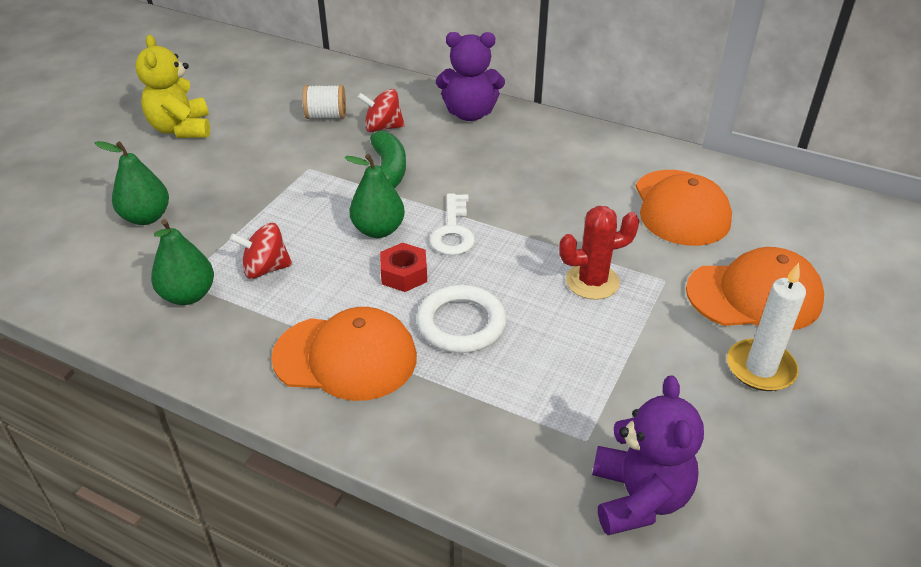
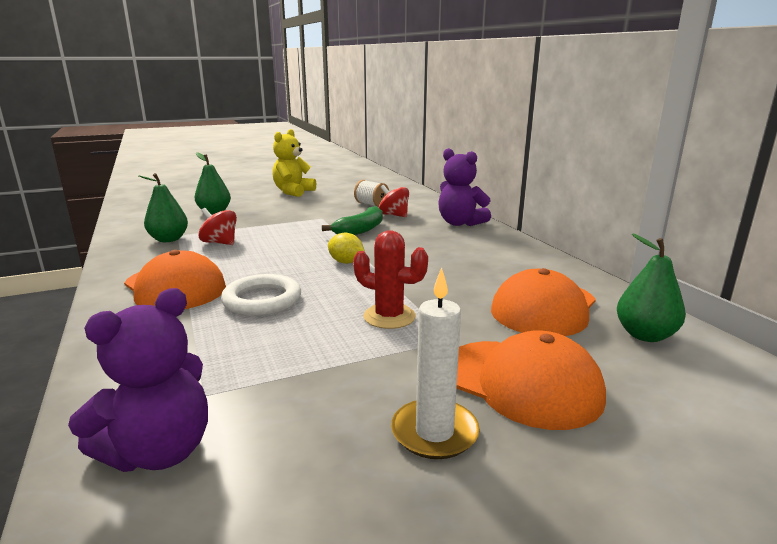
camera: 40 degrees right, 20 degrees down
green pear [344,154,405,238] -> green pear moved to [617,234,686,342]
red nut [380,243,427,292] -> none
white key [430,193,475,255] -> yellow lemon [328,233,365,264]

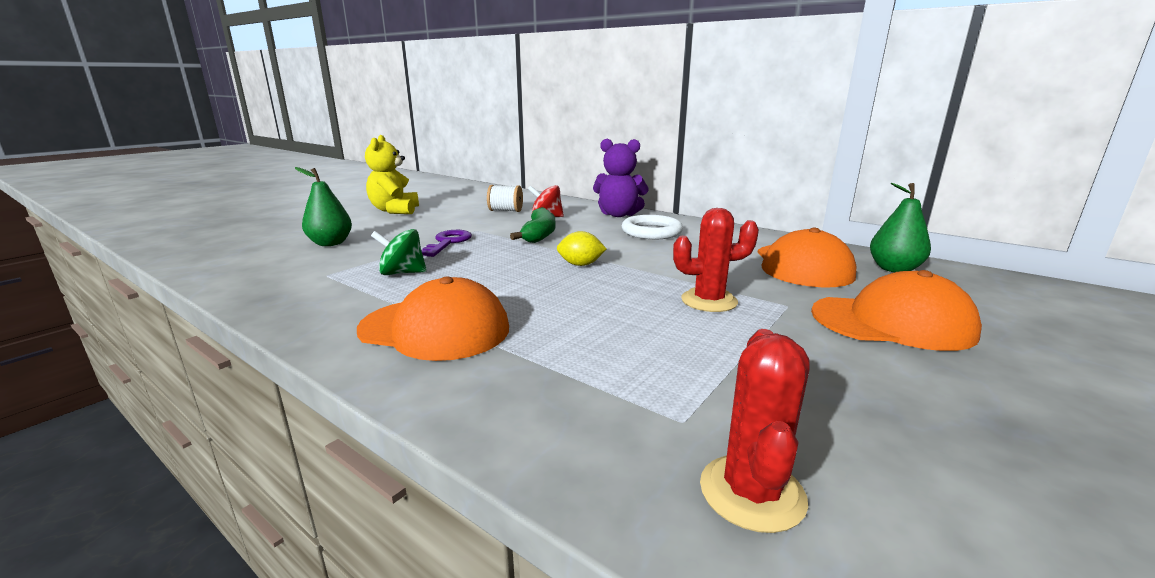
camera: 30 degrees left, 0 degrees up
purple teddy bear [68,288,208,472] -> red cactus [700,329,810,533]
green pear [138,173,188,242] -> none
red spinning top [198,208,237,245] -> green spinning top [371,229,427,275]
white ring [221,274,301,316] -> white ring moved to [622,215,683,239]
white candle [391,267,480,459] -> none
none -> purple key [421,230,472,257]

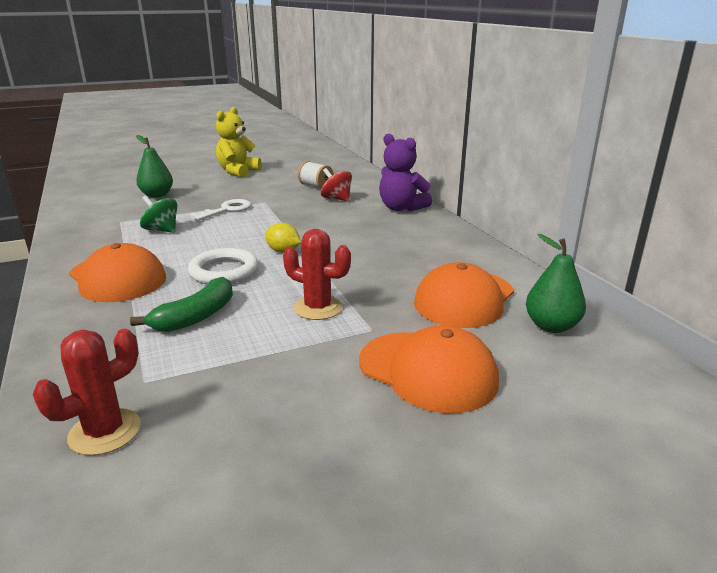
camera: 30 degrees right, 5 degrees up
purple key [421,230,472,257] -> white key [190,199,251,221]
green banana [510,207,555,243] -> green banana moved to [130,277,233,332]
white ring [622,215,683,239] -> white ring moved to [188,248,258,284]

